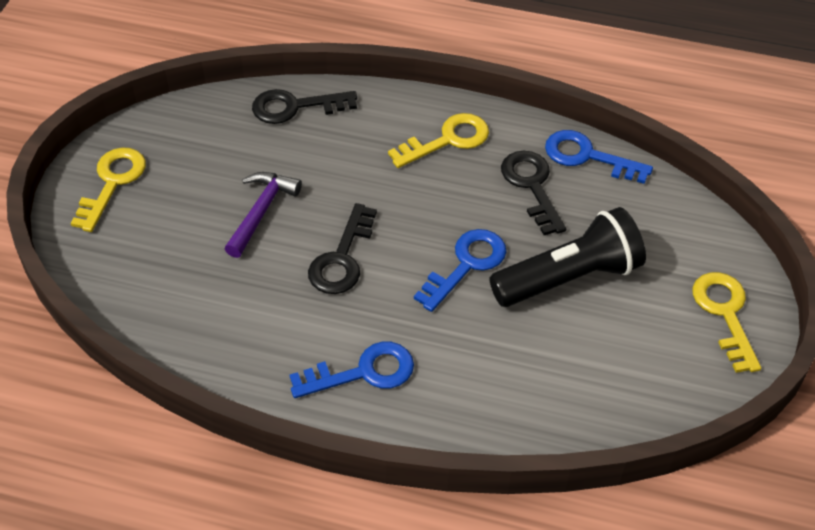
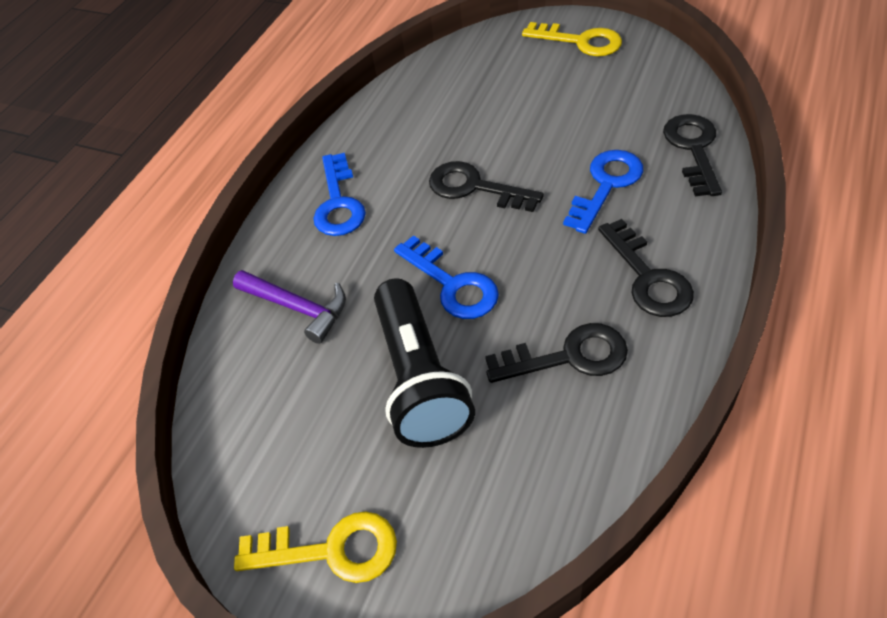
camera: 105 degrees right, 0 degrees up
purple hammer [225,172,302,258] -> purple hammer moved to [233,270,346,344]
yellow key [388,113,489,168] -> black key [598,219,694,317]
blue key [545,130,653,184] -> blue key moved to [563,150,643,234]

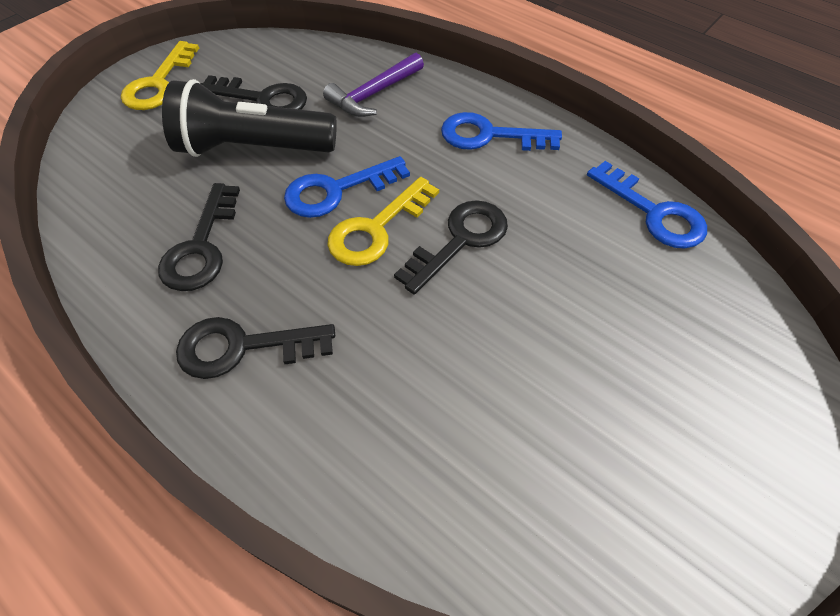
camera: 100 degrees right, 5 degrees up
yellow key [522,22,622,56] -> yellow key moved to [327,177,439,266]
blue key [563,150,643,234] -> blue key moved to [587,161,707,249]
black key [663,114,722,196] -> black key moved to [200,75,307,110]

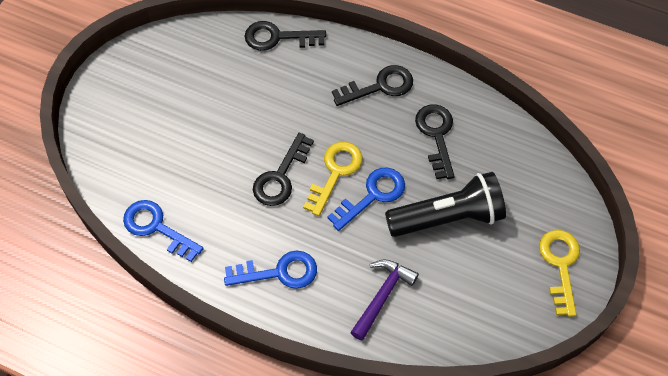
camera: 165 degrees right, 5 degrees up
black key [200,75,307,110] -> black key moved to [245,21,326,51]

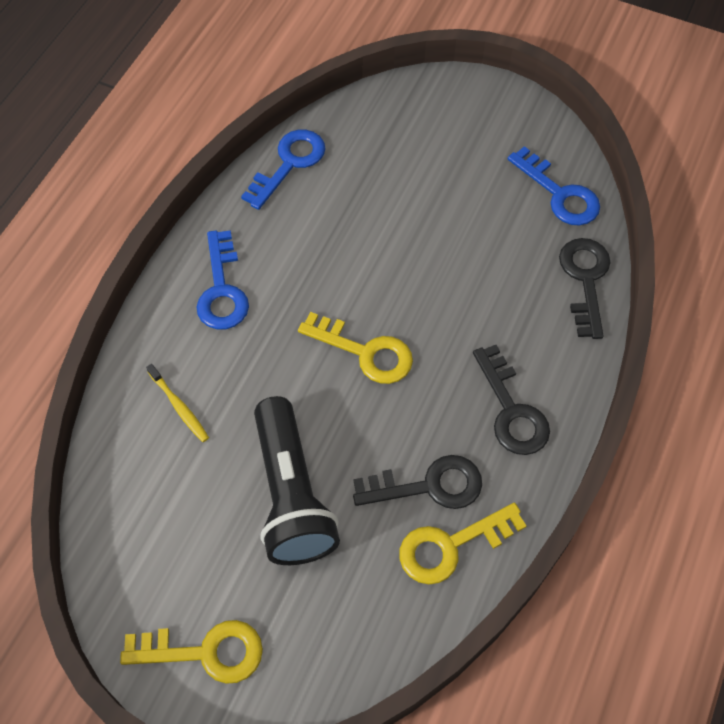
camera: 90 degrees right, 0 degrees up
black key [253,133,314,206] -> none
blue key [327,167,405,231] -> blue key moved to [508,146,600,225]
purple hammer [350,259,419,341] -> yellow toothbrush [146,364,209,442]
none -> yellow key [399,503,526,584]

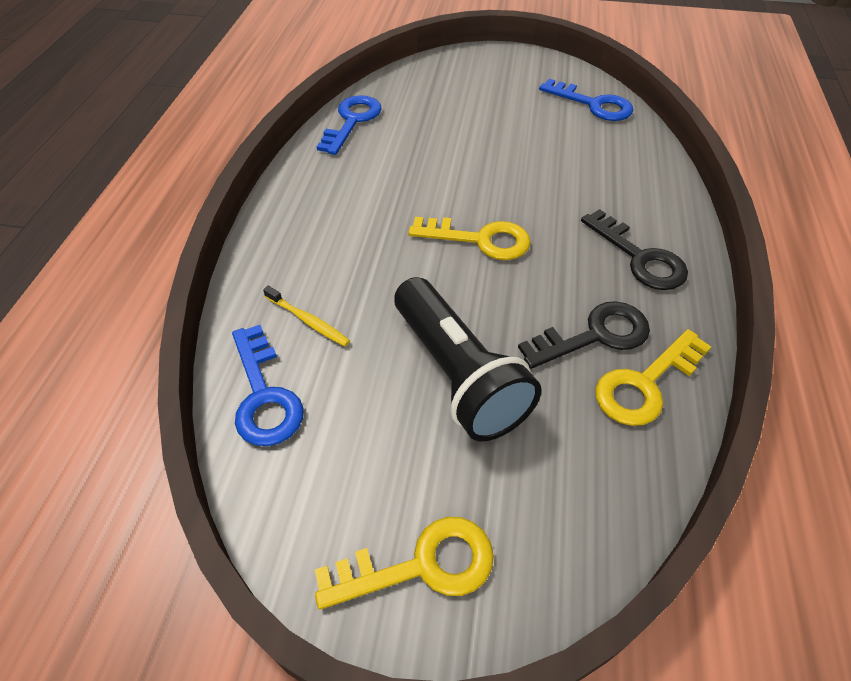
camera: 15 degrees left, 10 degrees down
blue key [197,230,249,329] -> blue key moved to [232,325,304,446]
black key [559,238,611,339] -> none

